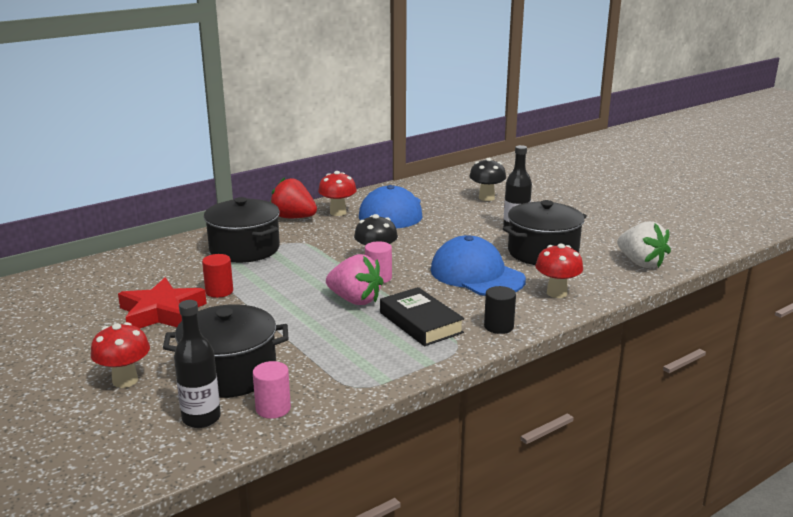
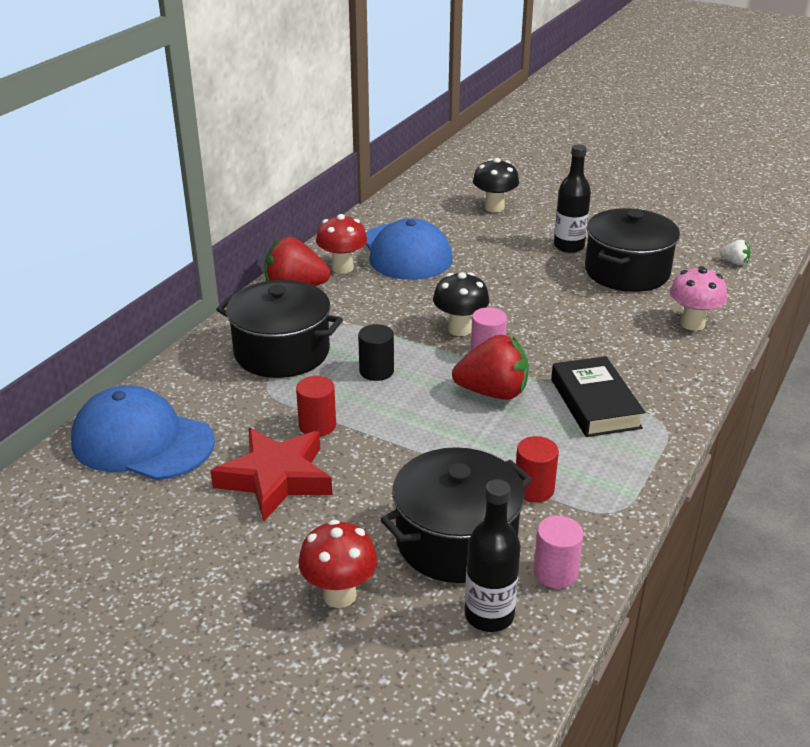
camera: 25 degrees left, 10 degrees up
pink strawberry [326,254,384,305] -> red strawberry [452,334,529,400]
black book [380,287,464,346] -> black book turned 45 degrees clockwise [551,356,645,437]
blue cap [431,235,526,296] -> blue cap moved to [71,386,215,480]
black cylinder [484,286,516,334] -> black cylinder moved to [358,324,394,381]
red mushroom [536,244,583,298] -> pink mushroom [670,266,727,331]
white strawberry [617,221,671,268] -> white strawberry [720,240,751,265], size x0.47
none -> red cylinder [516,436,559,502]

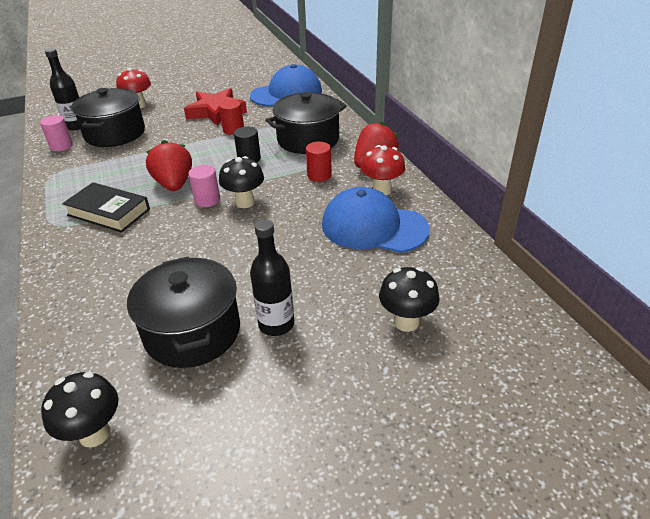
camera: 130 degrees right, 5 degrees up
red strawberry [452,334,529,400] -> red strawberry turned 120 degrees clockwise [146,140,192,191]
red cylinder [516,436,559,502] -> red cylinder moved to [306,142,332,182]
pink mushroom [670,266,727,331] -> none
white strawberry [720,240,751,265] -> black mushroom [41,372,118,448]

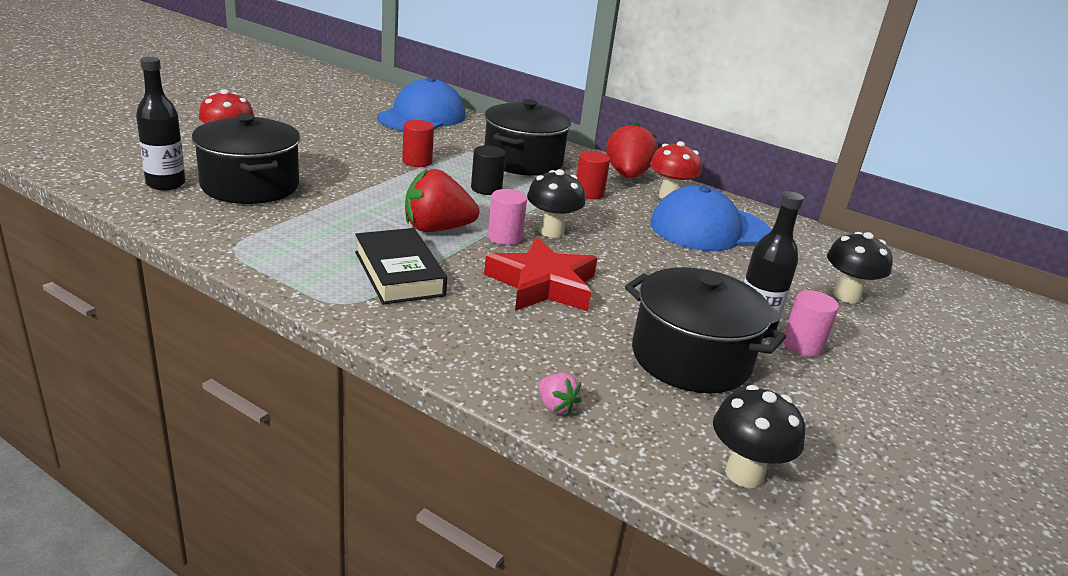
camera: 40 degrees left, 10 degrees down
pink cylinder [40,115,73,151] -> pink cylinder moved to [783,290,839,357]
black book [62,182,150,232] -> black book turned 75 degrees clockwise [355,228,447,305]
red strawberry [146,140,192,191] -> red strawberry turned 45 degrees counterclockwise [405,169,479,232]
red star [184,88,247,126] -> red star moved to [484,237,597,311]
none -> pink strawberry [539,373,582,415]

